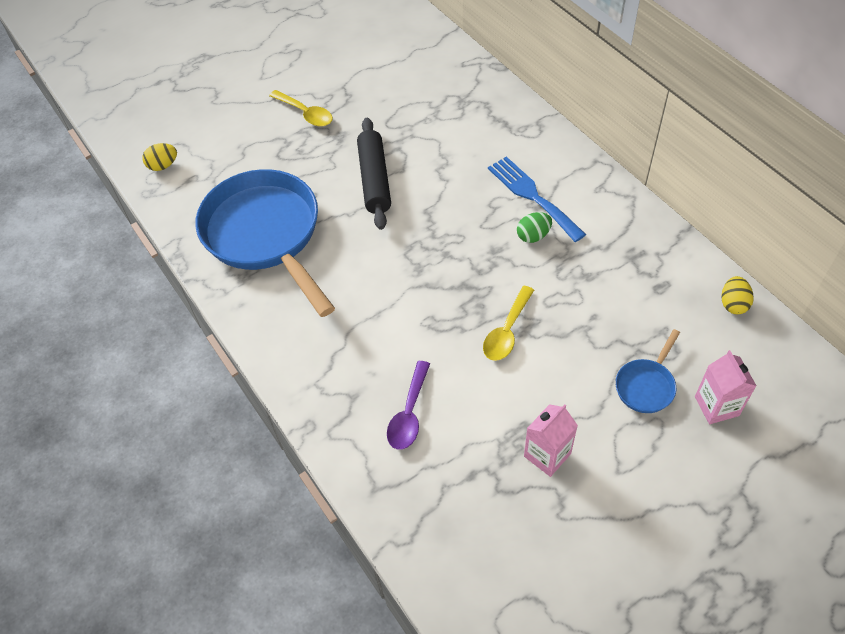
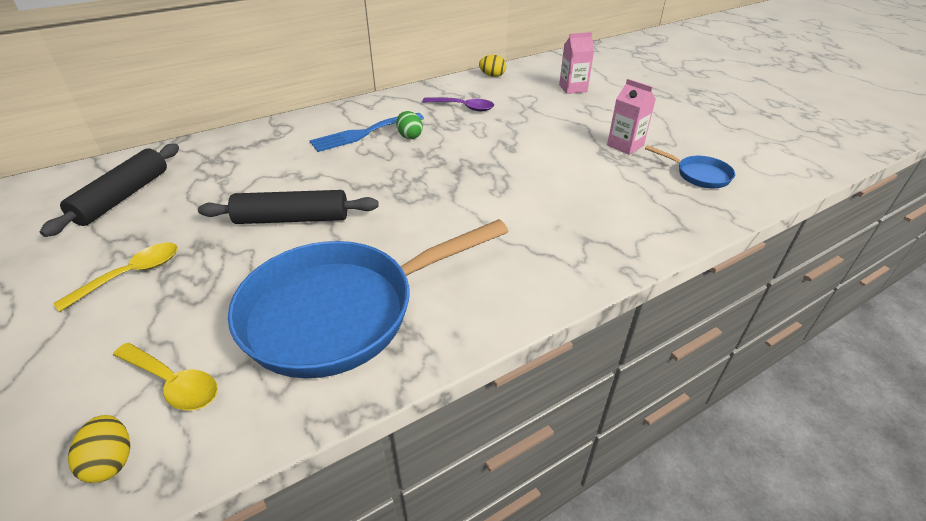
camera: 90 degrees left, 15 degrees down
purple spoon [387,361,430,450] -> purple spoon moved to [422,97,494,111]
yellow spoon [483,286,534,361] -> yellow spoon moved to [113,343,218,411]
blue pan [615,329,680,413] -> blue pan moved to [645,145,735,188]
none -> black rolling pin [40,144,179,237]

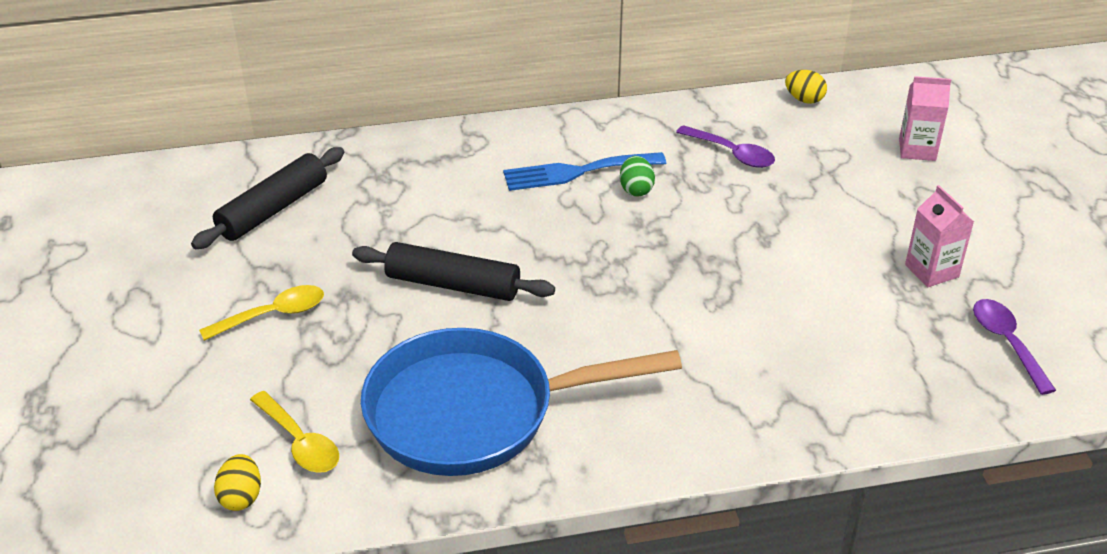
camera: 20 degrees right, 0 degrees up
blue pan [645,145,735,188] -> purple spoon [973,299,1056,395]

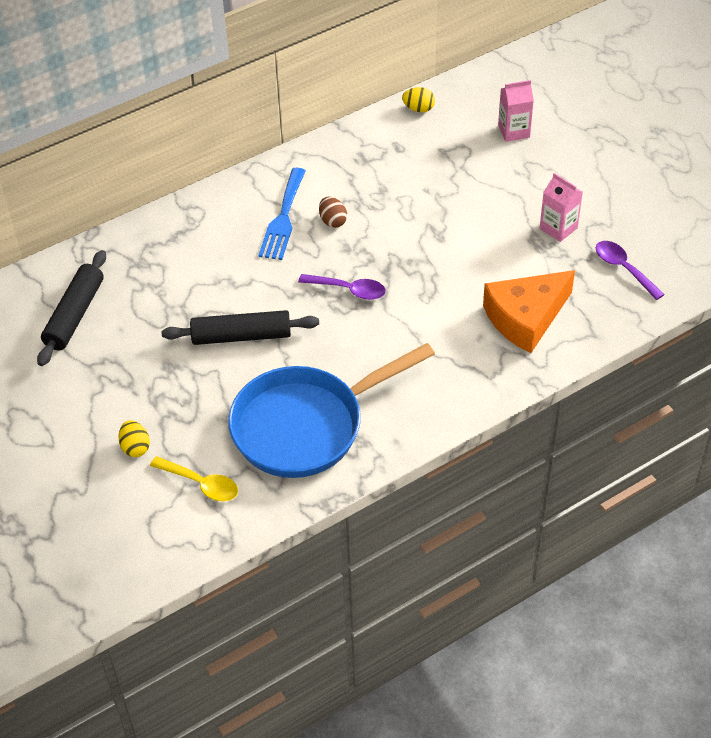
camera: 20 degrees left, 10 degrees up
yellow spoon [199,285,324,341] -> none
yellow egg [214,454,261,511] -> yellow egg moved to [118,420,150,457]
blue fork [503,152,666,191] -> blue fork turned 45 degrees counterclockwise [258,168,306,260]
green egg [620,156,655,197] -> brown egg [319,197,347,228]
purple spoon [676,125,775,168] -> purple spoon moved to [298,274,386,300]
none -> orange cheese [483,270,575,353]

